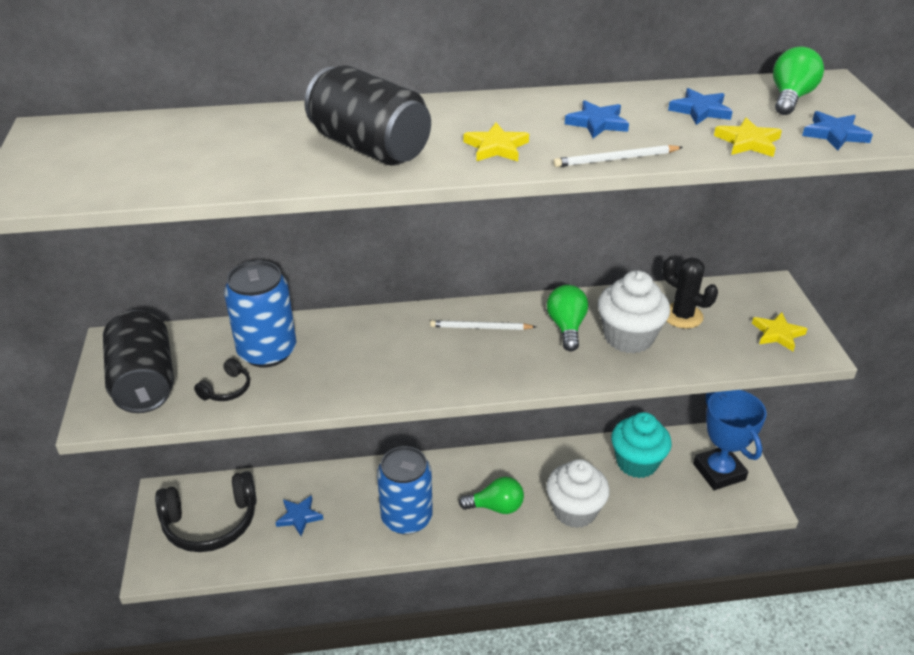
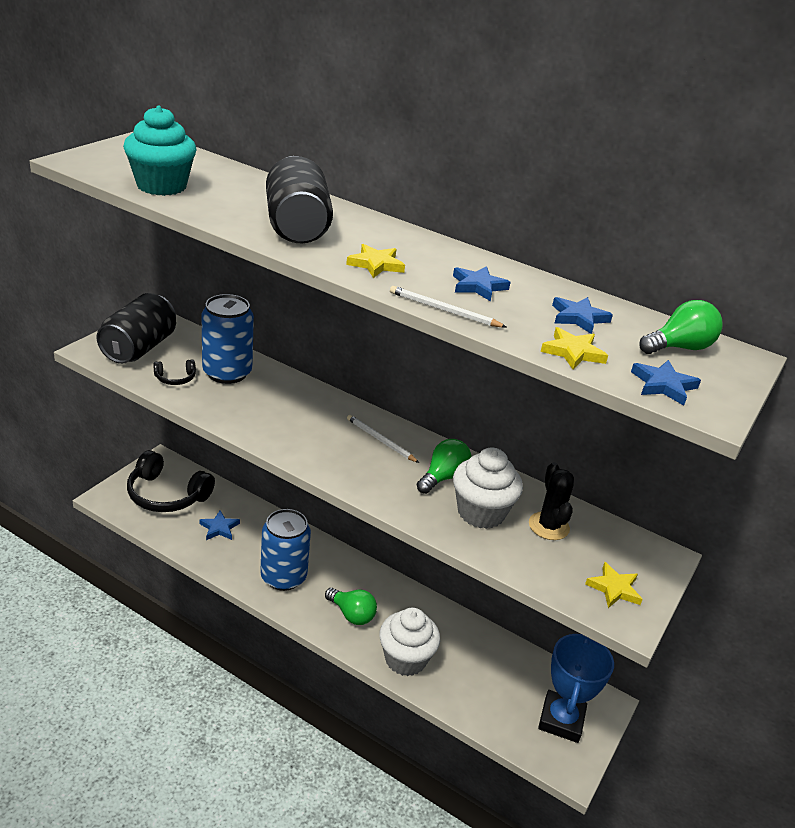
camera: 35 degrees right, 5 degrees down
turquoise cupcake [611,412,672,478] -> turquoise cupcake moved to [123,105,197,196]

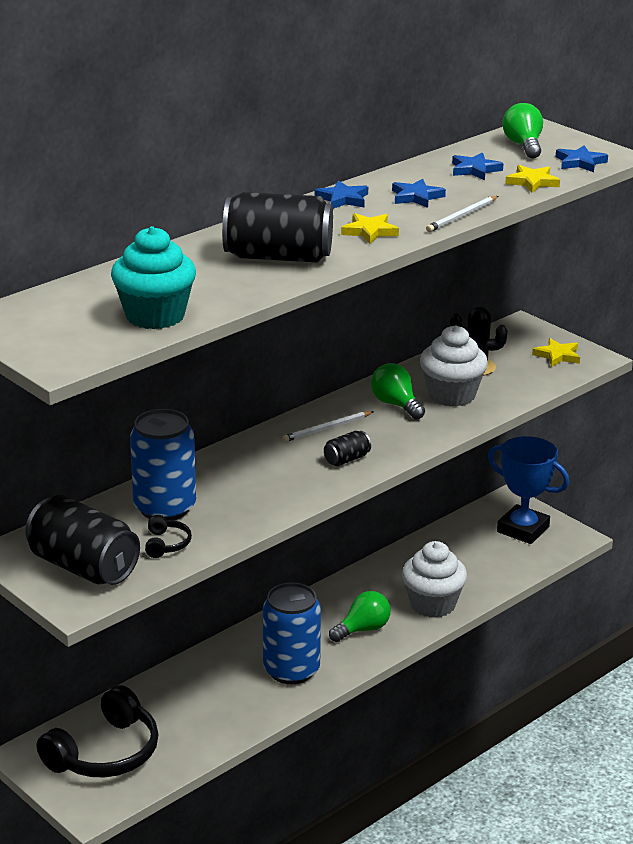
camera: 70 degrees left, 5 degrees down
blue star [199,510,240,540] -> blue star moved to [314,180,368,209]
none -> black can [324,431,371,466]

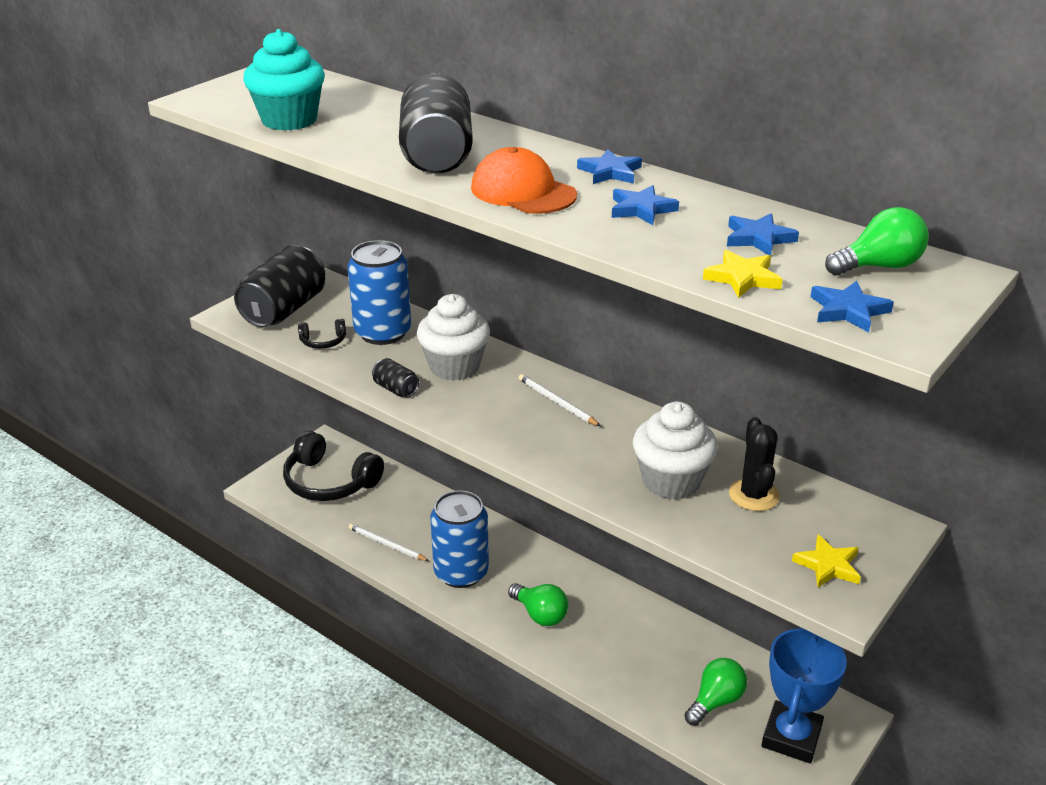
camera: 80 degrees right, 5 degrees up
black can [324,431,371,466] -> black can moved to [372,358,419,397]
yellow star [341,213,399,244] -> orange cap [471,147,577,214]
green light bulb [371,363,425,420] -> green light bulb moved to [684,658,747,726]
white cupcake [402,541,467,618] -> white cupcake moved to [417,294,490,381]
white pencil [426,196,498,232] -> white pencil moved to [348,523,429,561]

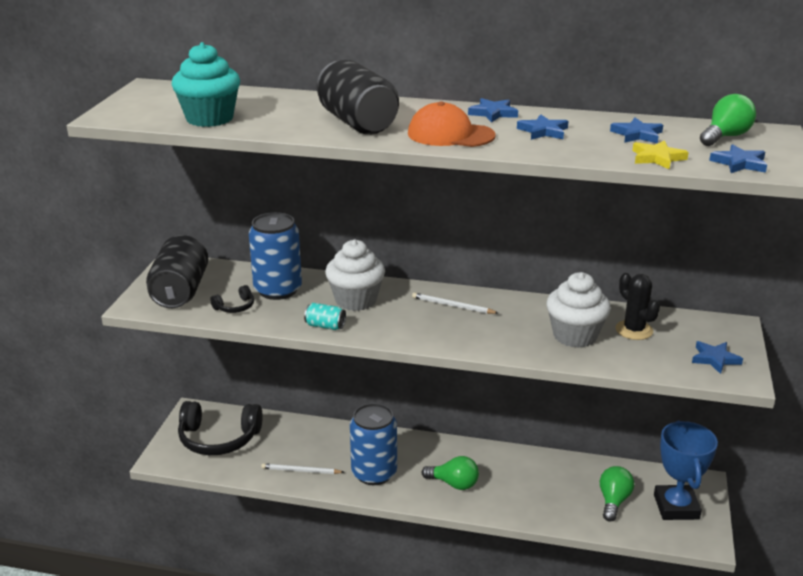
camera: 25 degrees left, 5 degrees down
black can [372,358,419,397] -> turquoise can [304,303,346,330]
yellow star [792,535,861,588] -> blue star [692,341,743,374]

